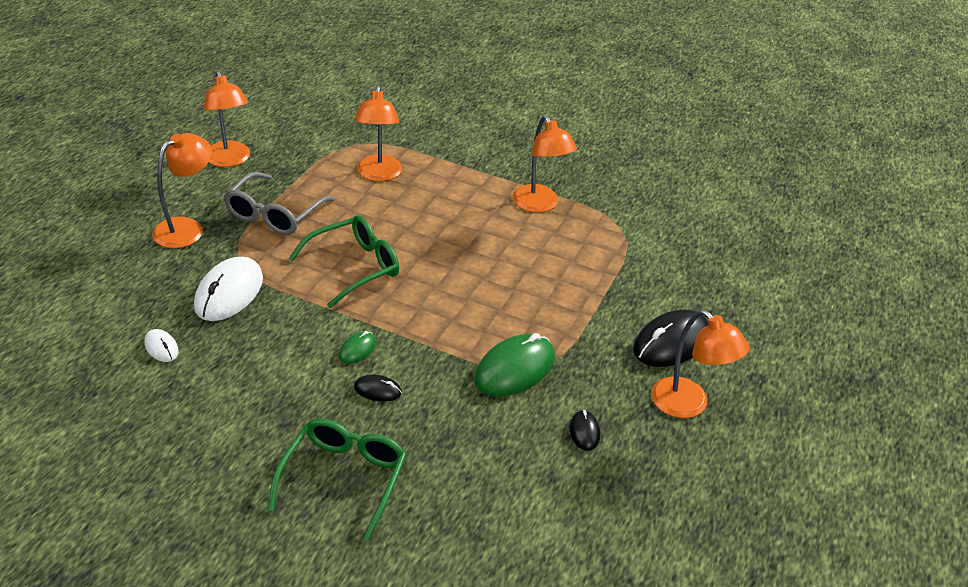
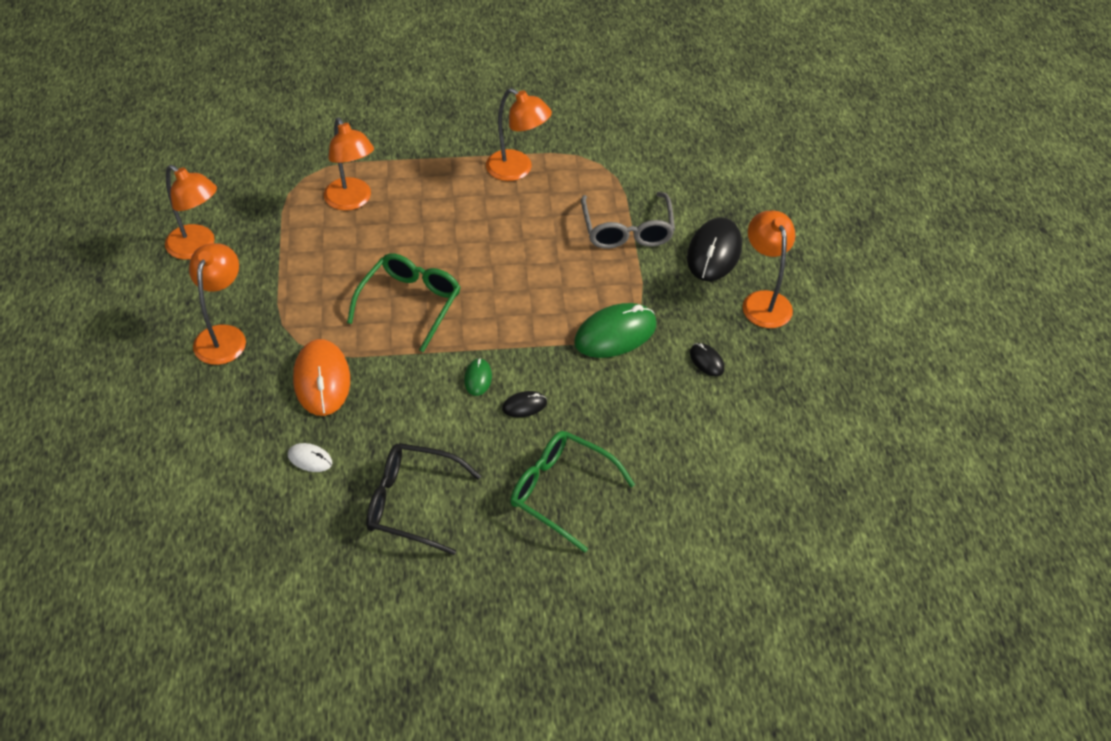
camera: 30 degrees left, 10 degrees up
white mouse [194,257,263,321] -> orange mouse [293,339,350,416]
grey glasses [224,172,335,235] -> grey glasses moved to [581,192,675,249]
green glasses [268,418,407,541] -> green glasses turned 45 degrees counterclockwise [510,431,635,553]
green mouse [474,333,555,396] -> green mouse turned 45 degrees clockwise [574,303,656,358]
orange lamp [651,310,750,418] -> orange lamp turned 120 degrees counterclockwise [743,211,795,328]
none -> black glasses [366,443,481,555]

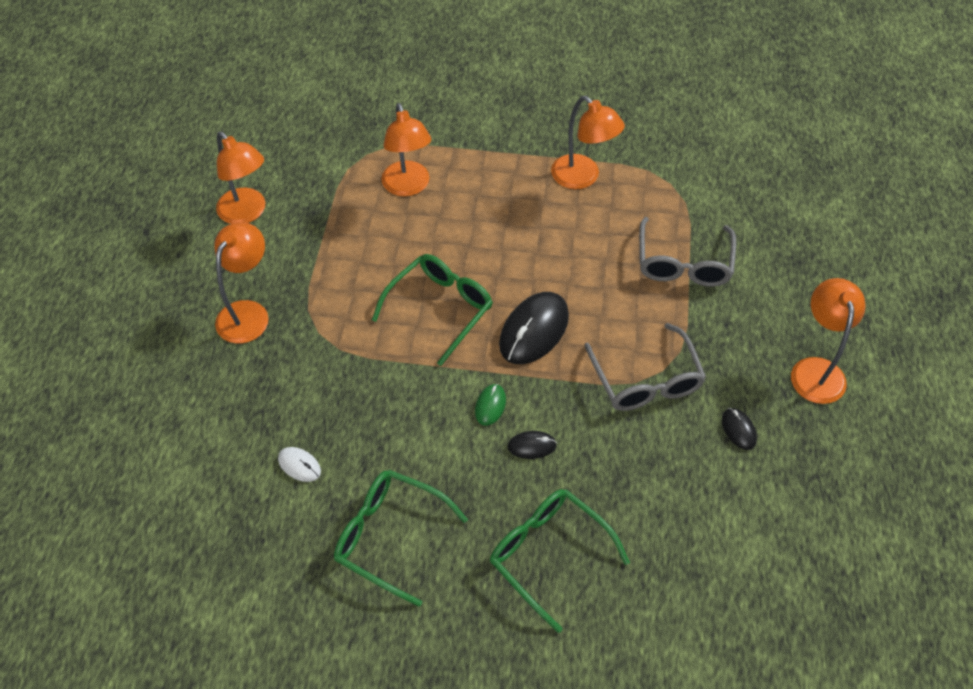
camera: 15 degrees right, 5 degrees up
orange mouse [293,339,350,416] -> none
black glasses [366,443,481,555] -> green glasses [334,470,468,607]
green mouse [574,303,656,358] -> grey glasses [584,323,706,411]
black mouse [687,217,742,281] -> black mouse moved to [499,292,569,364]

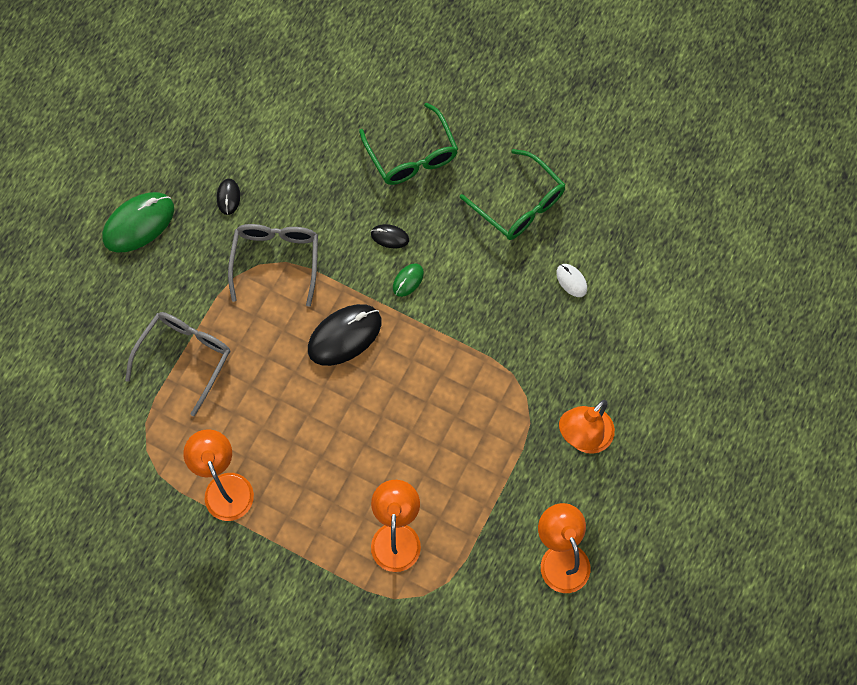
camera: 160 degrees left, 15 degrees up
green glasses [372,254,493,366] -> none
orange lamp [791,278,866,404] -> green mouse [102,192,174,252]

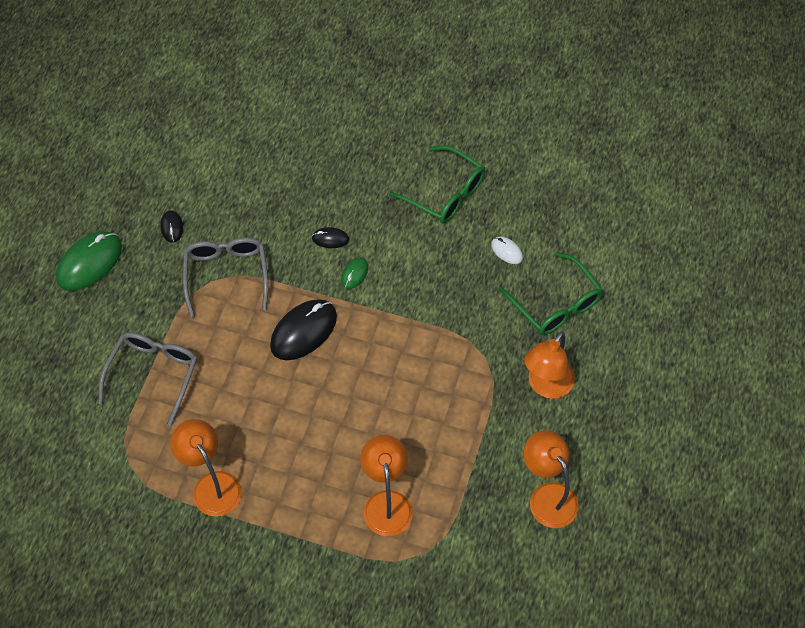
camera: 10 degrees left, 10 degrees down
green glasses [359,103,458,185] -> green glasses moved to [499,252,603,335]

